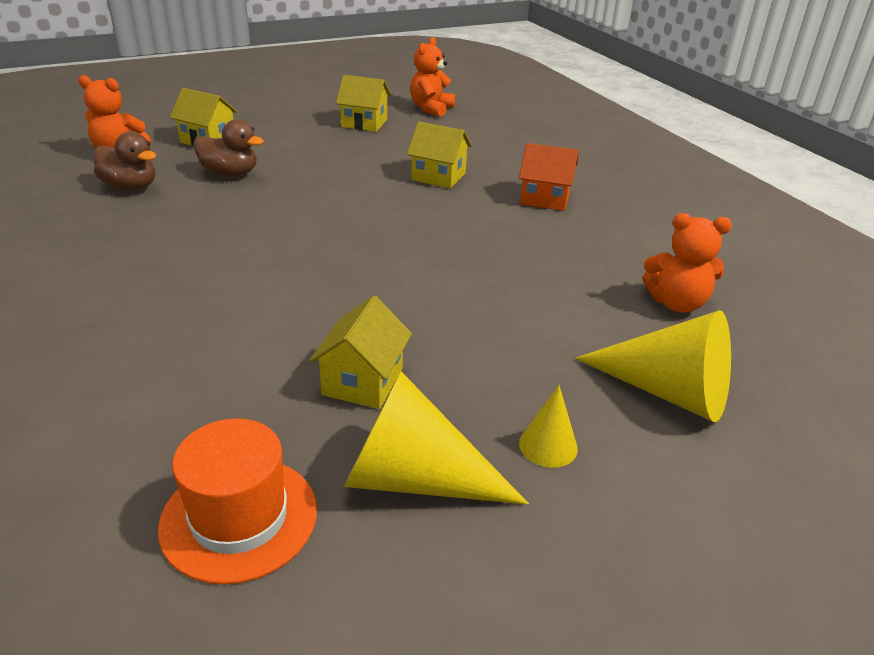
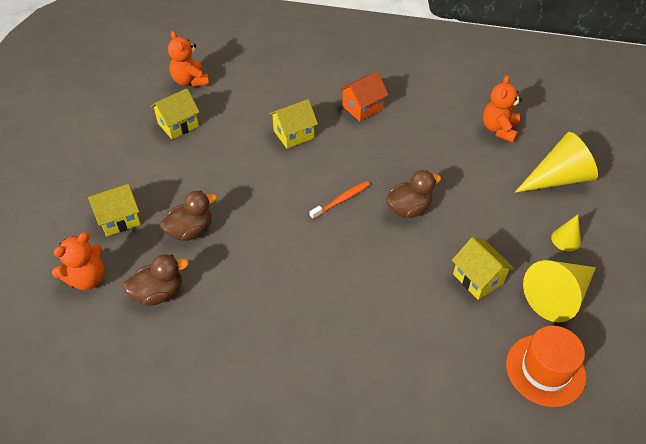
camera: 50 degrees left, 15 degrees up
orange teddy bear [643,213,732,313] -> orange teddy bear turned 150 degrees clockwise [483,75,522,142]
none -> orange toothbrush [310,181,370,219]
none -> brown duck [386,170,441,218]

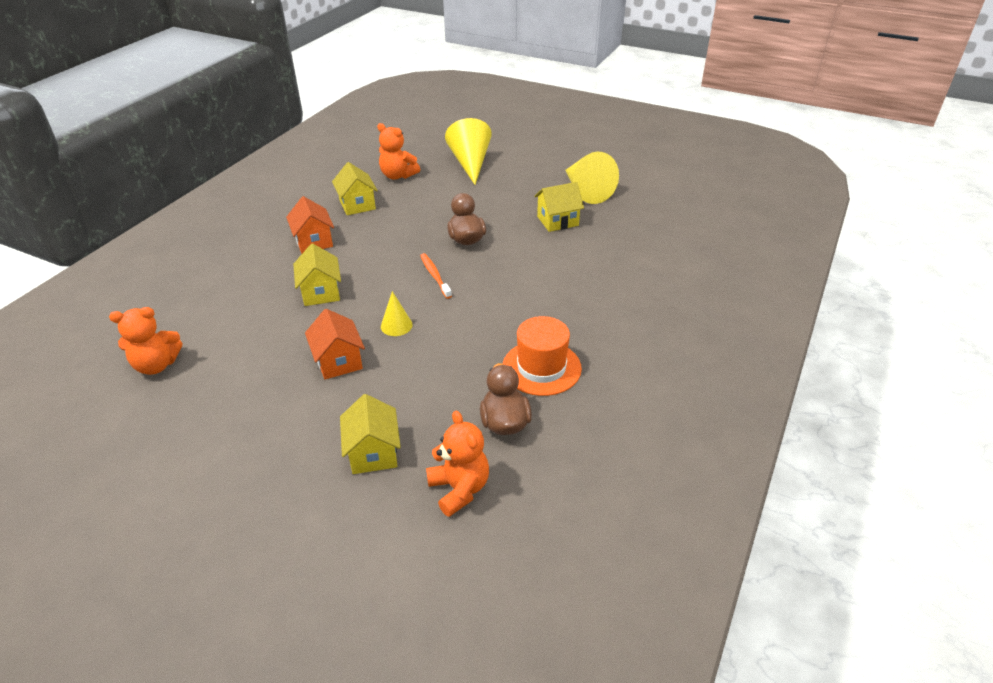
camera: 75 degrees left, 10 degrees down
yellow house [150,88,199,139] -> yellow house moved to [332,162,378,215]
brown duck [160,191,217,241] -> none
orange hat [506,326,586,407] -> orange hat moved to [502,316,582,396]
yellow cone [551,215,581,252] -> yellow cone moved to [381,291,413,336]
none -> orange house [305,309,365,379]

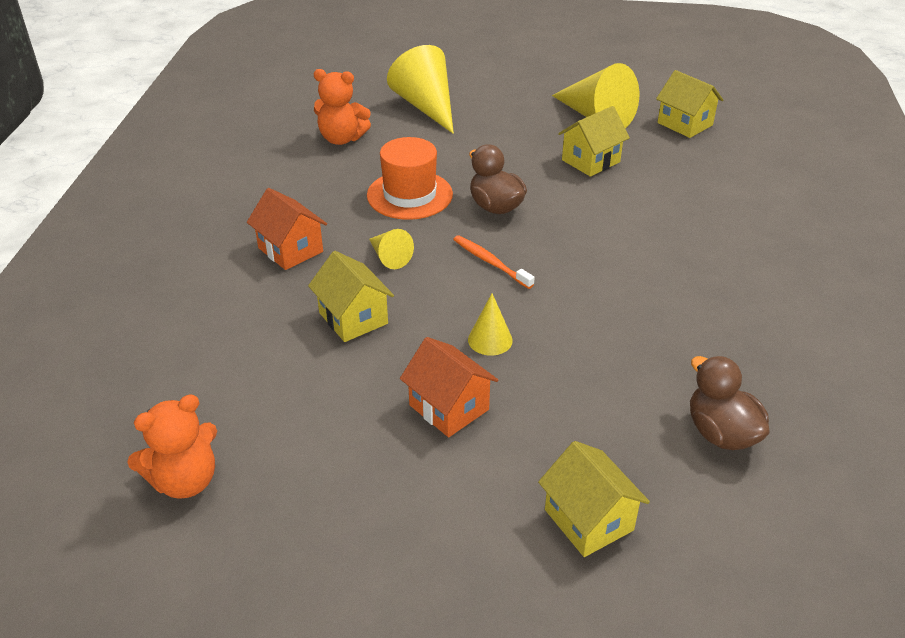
camera: 20 degrees left, 0 degrees up
yellow house [332,162,378,215] -> yellow house moved to [656,70,723,138]
orange teddy bear [426,411,489,517] -> none
orange hat [502,316,582,396] -> orange hat moved to [367,137,453,220]
none -> yellow cone [369,229,414,269]

